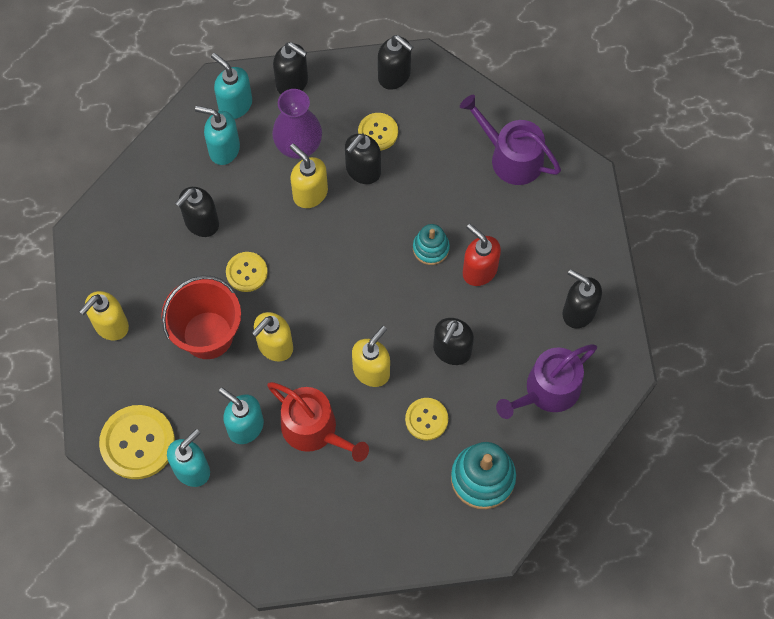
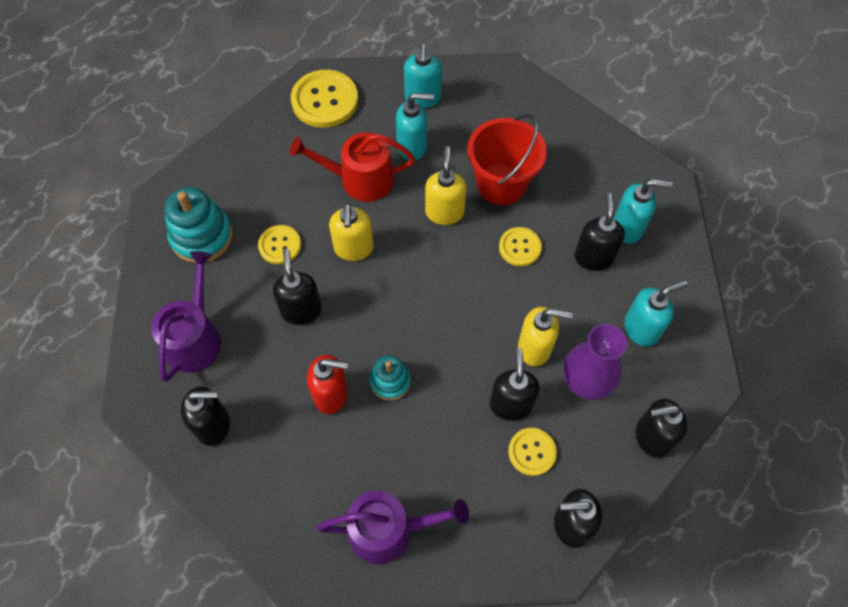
camera: 140 degrees right, 5 degrees down
yellow soap dispenser [79,291,129,341] -> none
yellow button [99,405,175,479] -> yellow button moved to [291,70,358,128]
turquoise soap dispenser [211,53,252,119] -> turquoise soap dispenser moved to [614,179,673,244]

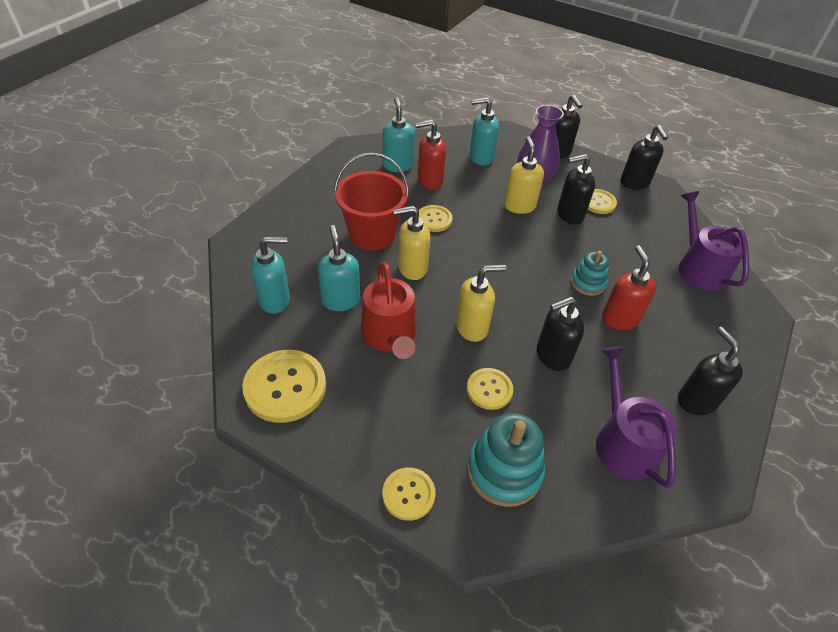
camera: 105 degrees left, 15 degrees down
purple watering can [151,251,221,382] -> purple watering can turned 75 degrees clockwise [596,346,677,488]
black soap dispenser [574,193,625,271] -> red soap dispenser [415,120,446,190]
turquoise soap dispenser [624,280,688,346] -> turquoise soap dispenser turned 60 degrees counterclockwise [470,97,499,166]
none -> yellow button [382,467,436,521]

